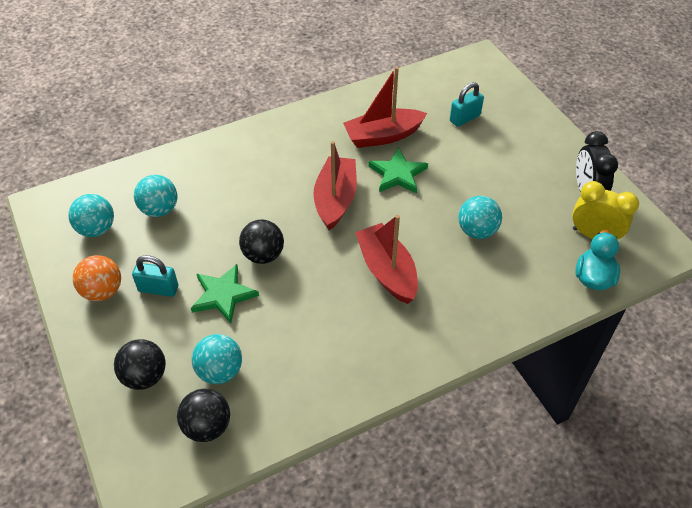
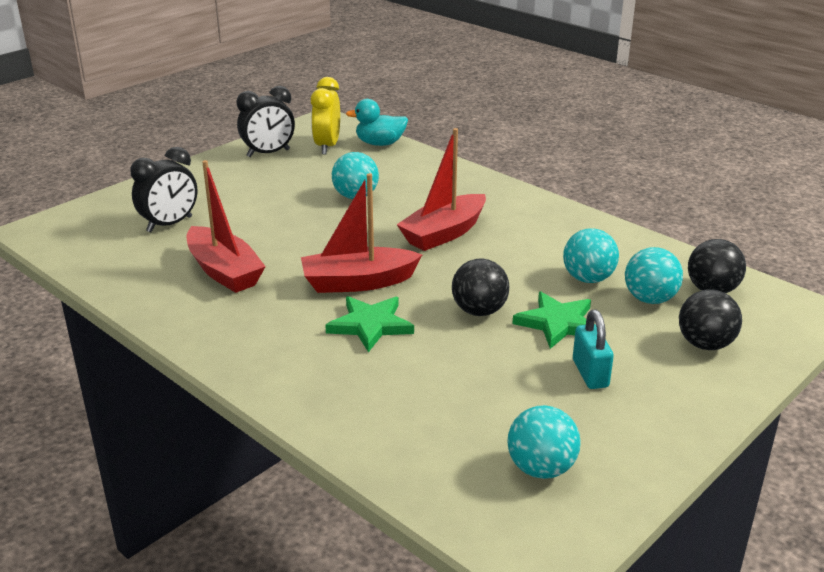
camera: 110 degrees left, 20 degrees down
orange ball [73,255,121,301] -> none
turquoise ball [134,175,177,217] -> turquoise ball moved to [563,228,619,283]
green star [369,147,428,194] -> green star moved to [325,296,414,352]
turquoise padlock [450,82,484,127] -> black clock [130,147,197,232]

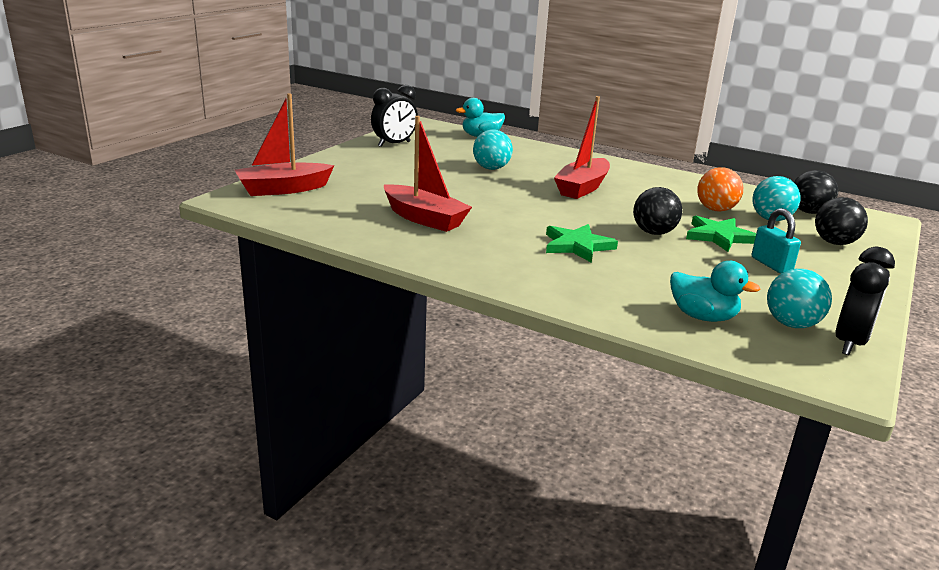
camera: 15 degrees left, 5 degrees down
black clock [130,147,197,232] -> black clock moved to [835,246,895,355]
red boat [301,173,423,293] -> red boat moved to [235,93,334,196]
yellow clock [311,77,340,155] -> none
turquoise ball [563,228,619,283] -> orange ball [697,167,743,212]
none -> turquoise duck [670,261,761,322]

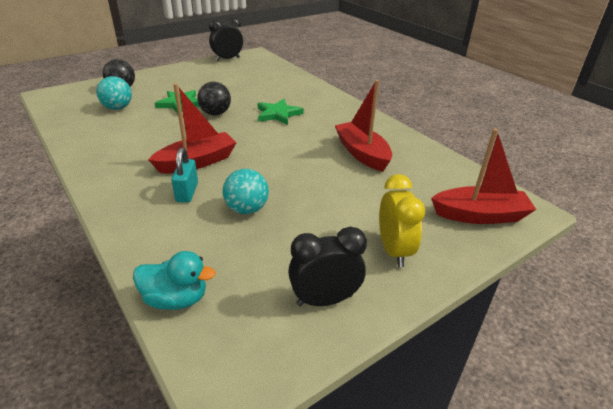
camera: 155 degrees left, 10 degrees up
turquoise duck [670,261,761,322] -> none
orange ball [697,167,743,212] -> none
turquoise padlock [752,208,801,273] -> turquoise padlock moved to [171,147,198,203]
turquoise ball [767,269,832,328] -> none
black ball [794,170,838,214] -> none
none -> yellow clock [379,174,425,267]

